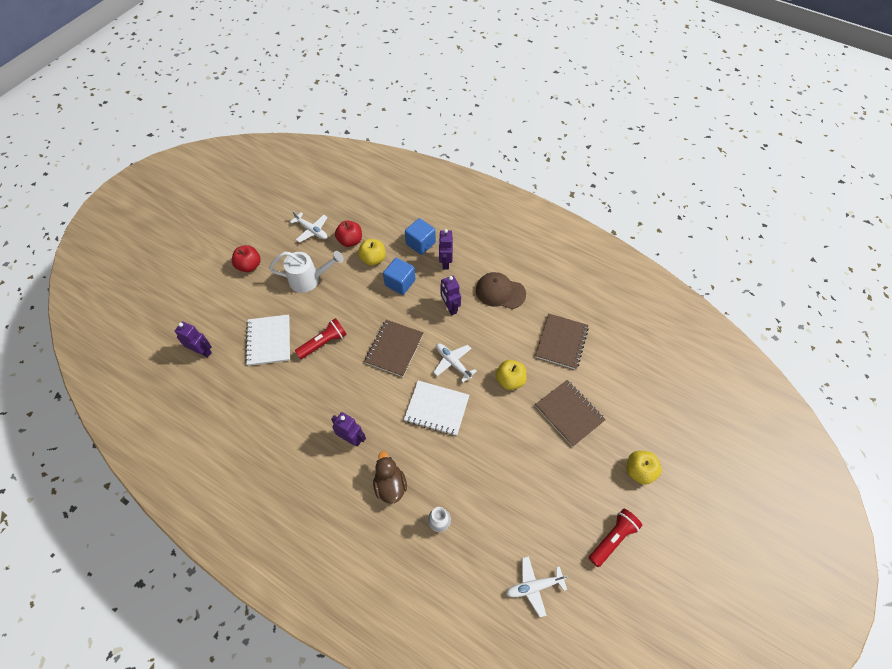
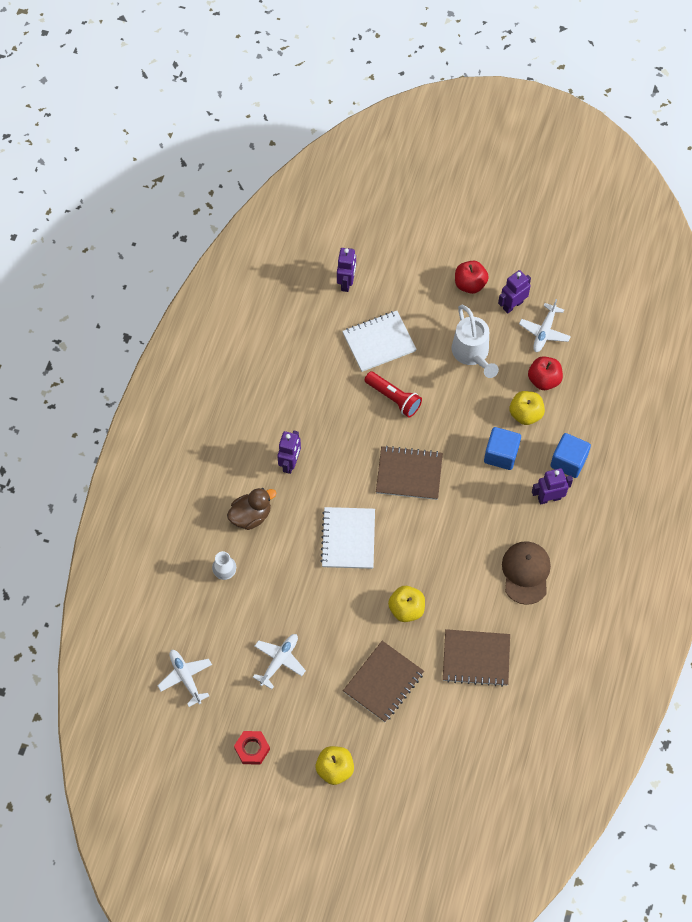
camera: 75 degrees right, 5 degrees up
white plane [433,343,477,383] -> white plane moved to [253,634,306,689]
purple robot [440,276,461,315] -> purple robot moved to [498,270,531,314]
red flashlight [589,509,643,567] -> red nut [234,731,270,765]

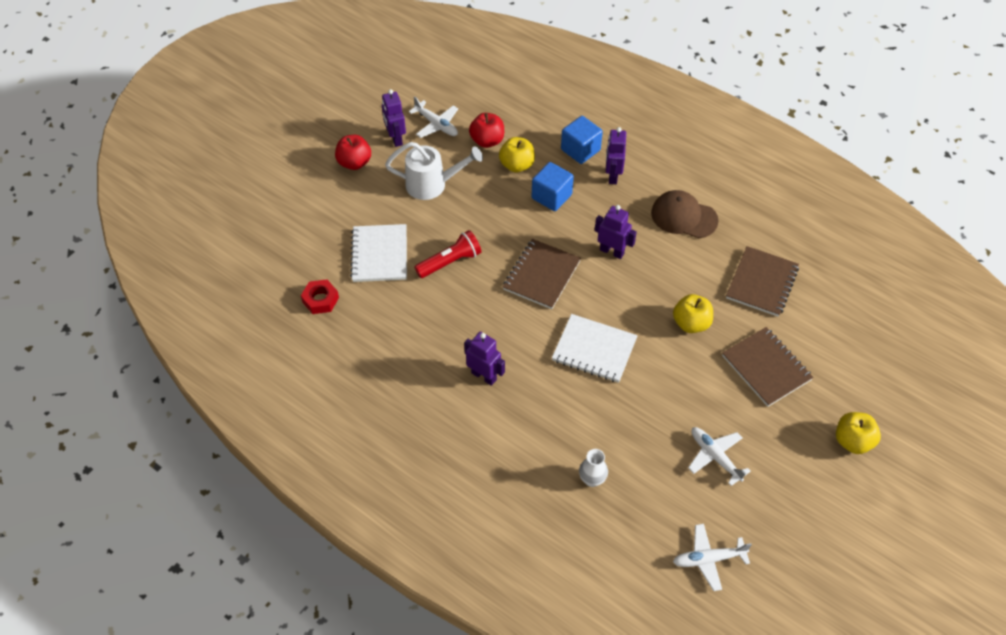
camera: 70 degrees left, 10 degrees down
brown duck [227,488,276,530] -> none
red nut [234,731,270,765] -> red nut moved to [301,279,339,314]
purple robot [337,248,356,292] -> purple robot moved to [595,205,637,259]

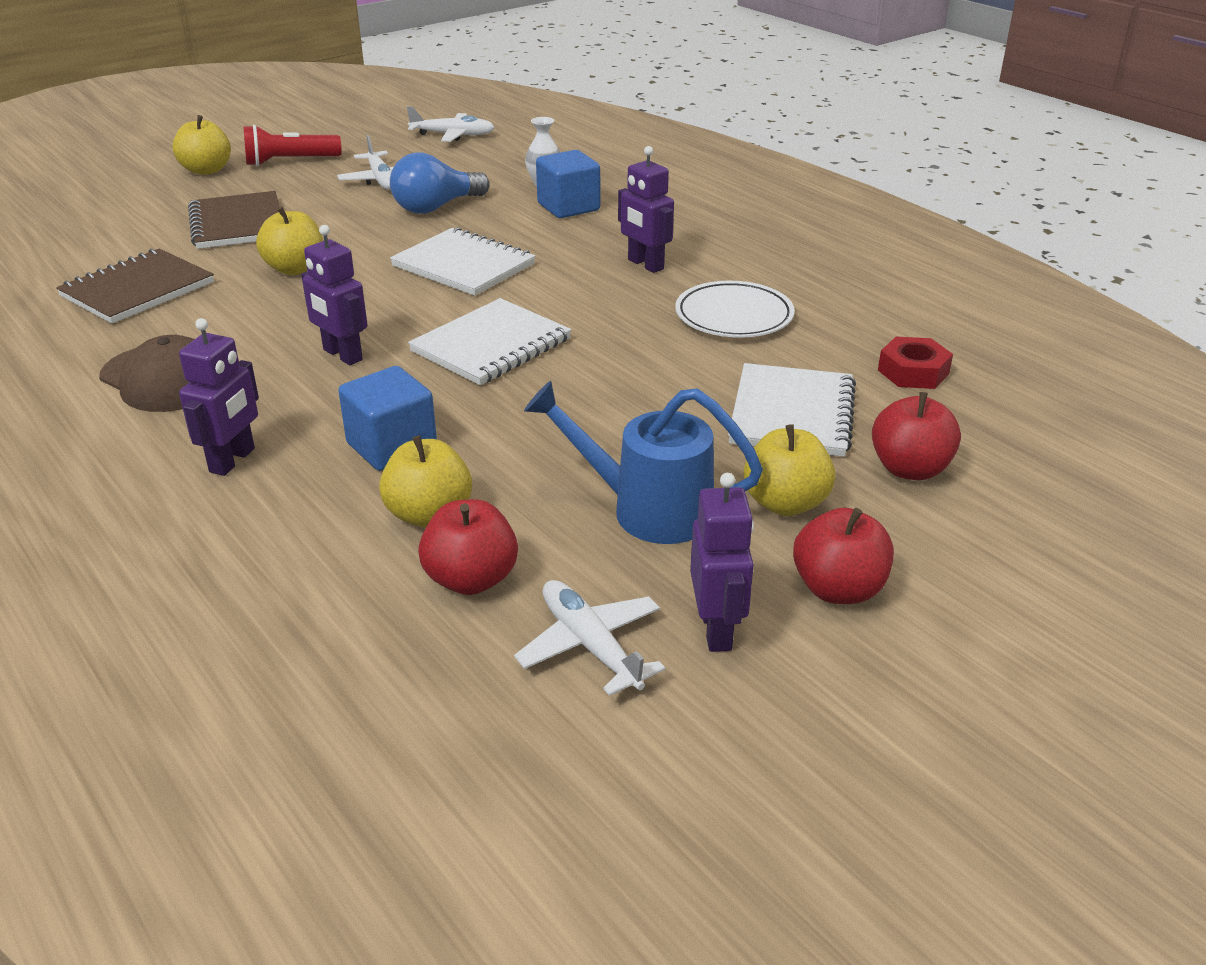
camera: 165 degrees left, 20 degrees down
white watering can [385,142,483,200] -> blue watering can [524,381,763,544]
red flashlight [414,230,482,278] -> red flashlight moved to [243,125,342,166]
brown notebook [503,239,581,309] -> white notebook [408,298,571,385]
blue cube [561,116,603,164] -> blue cube moved to [536,150,600,218]
none -> blue light bulb [390,152,490,214]
none -> white plate [675,281,795,338]
none -> yellow apple [744,424,836,516]
none -> red apple [872,392,961,480]

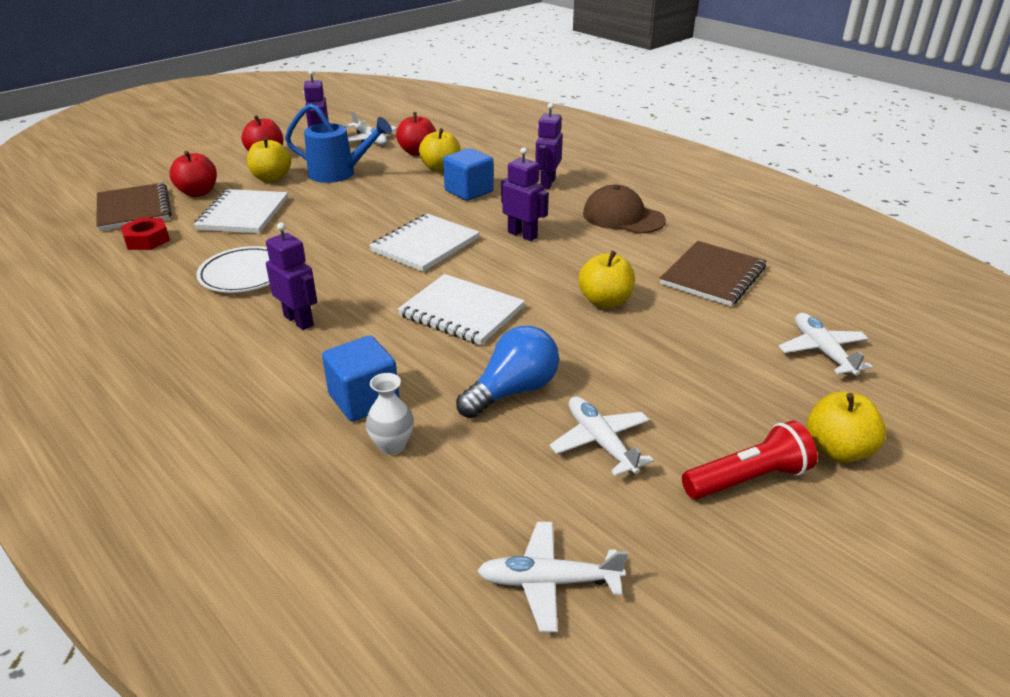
camera: 175 degrees right, 0 degrees up
brown notebook [188,191,279,249] -> brown notebook moved to [97,183,171,231]
none -> white plane [778,313,873,376]

